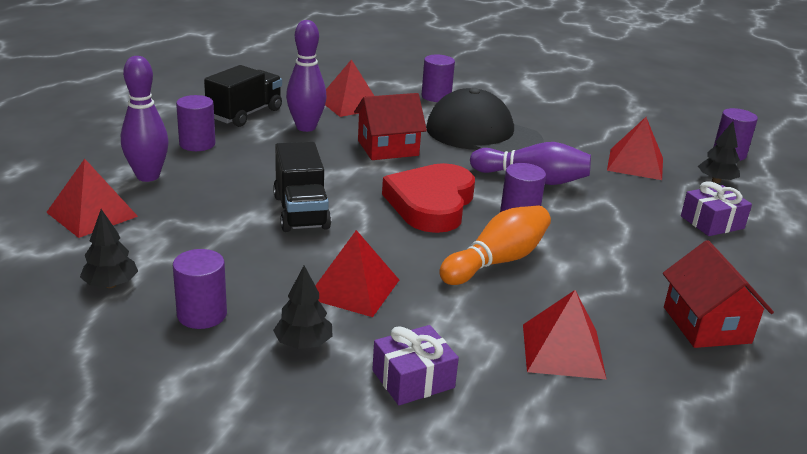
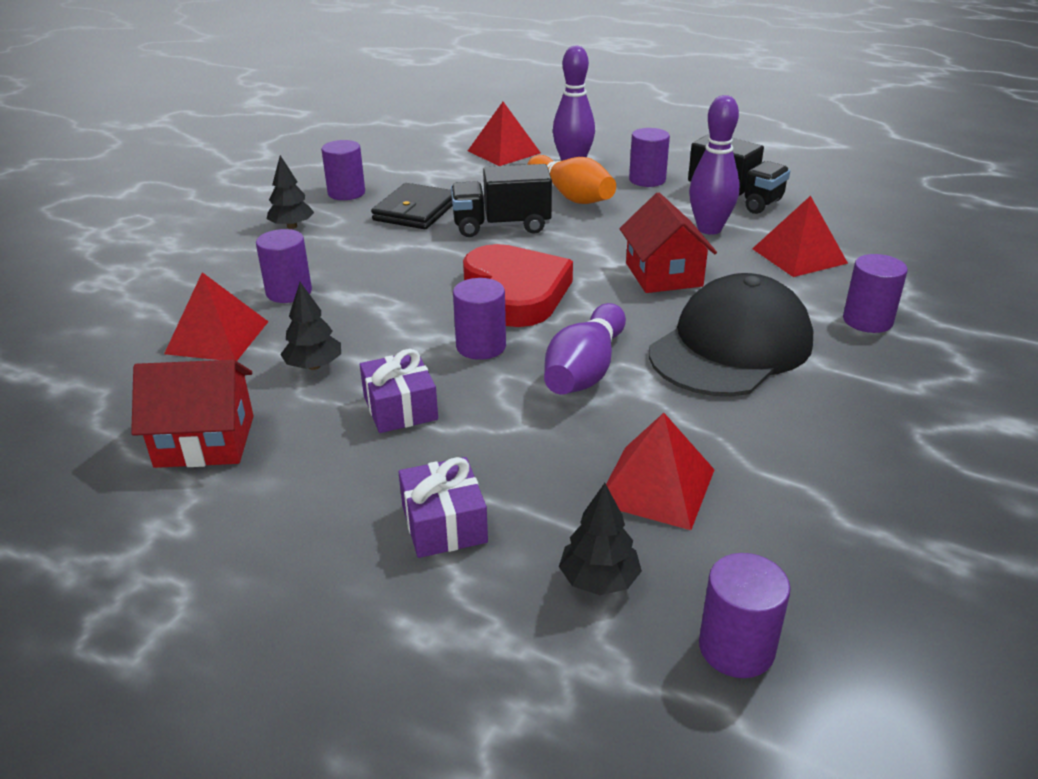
camera: 100 degrees right, 5 degrees up
black tree [80,209,138,288] -> black tree moved to [280,282,341,370]
red pyramid [315,230,399,317] -> none
purple gift [372,325,459,405] -> purple gift moved to [360,349,438,433]
red heart [382,163,475,233] -> red heart turned 45 degrees clockwise [463,244,573,327]
orange bowling pin [439,205,551,285] -> orange bowling pin moved to [527,155,616,204]
none -> purple cylinder [256,229,312,303]
none -> black wallet [371,183,453,229]

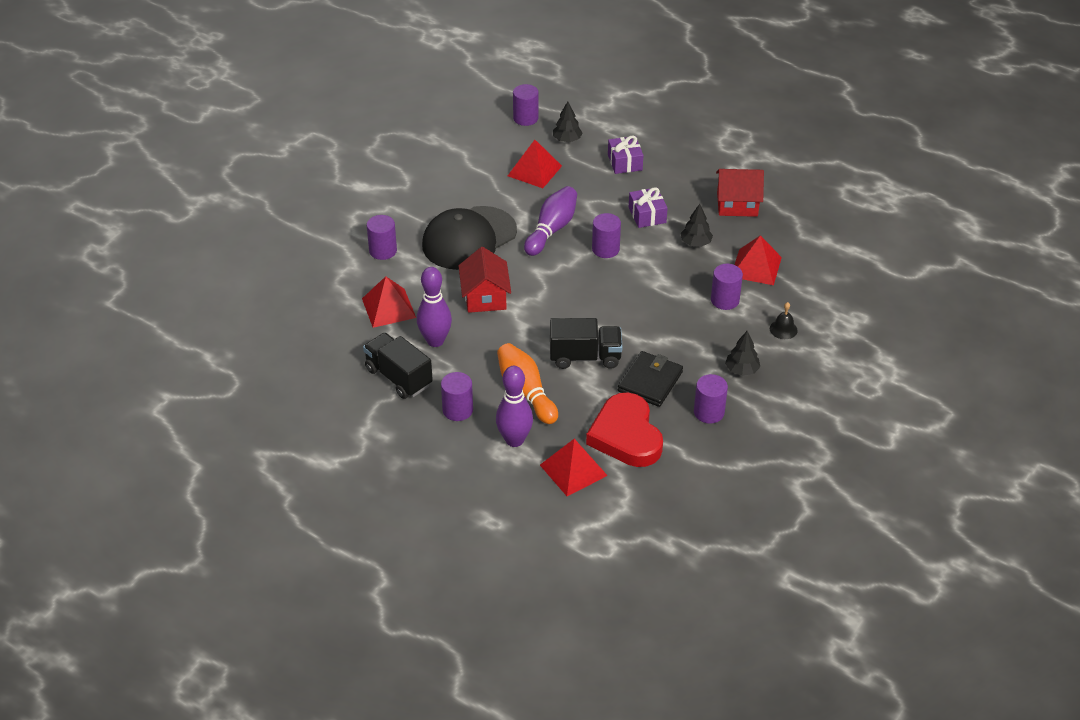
camera: 175 degrees left, 10 degrees up
red heart [463,244,573,327] -> red heart moved to [586,392,663,467]
none -> black bell [770,302,798,339]

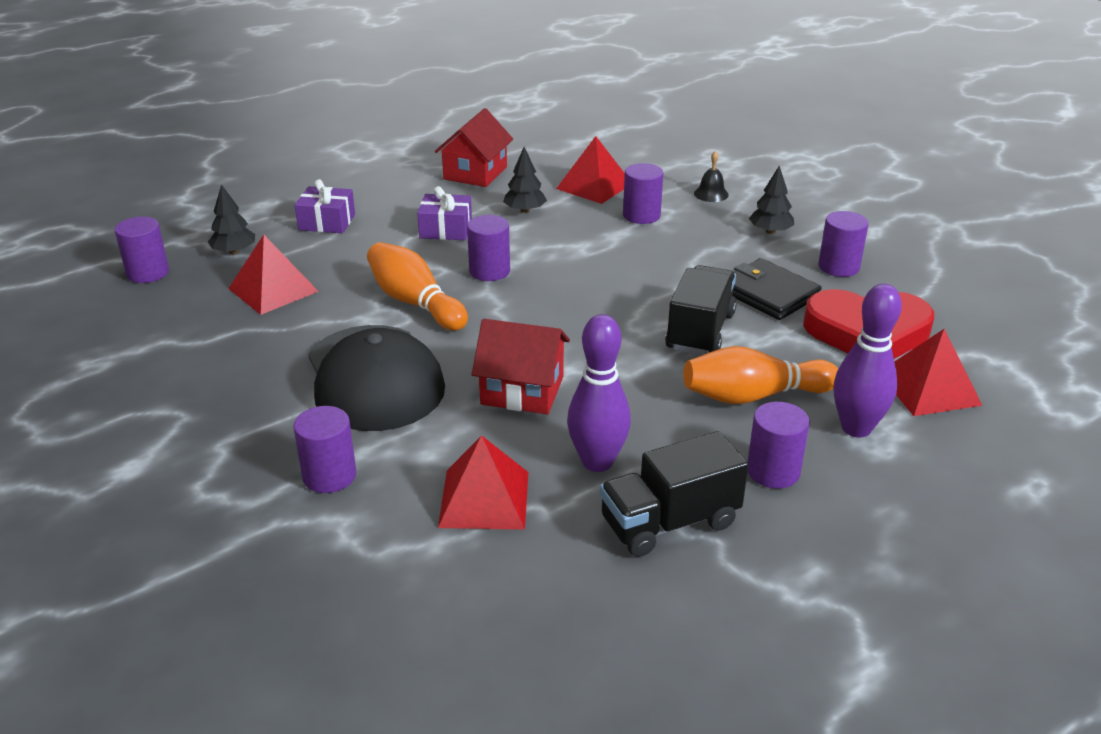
camera: 70 degrees left, 10 degrees down
purple bowling pin [524,186,577,256] -> orange bowling pin [367,242,468,331]

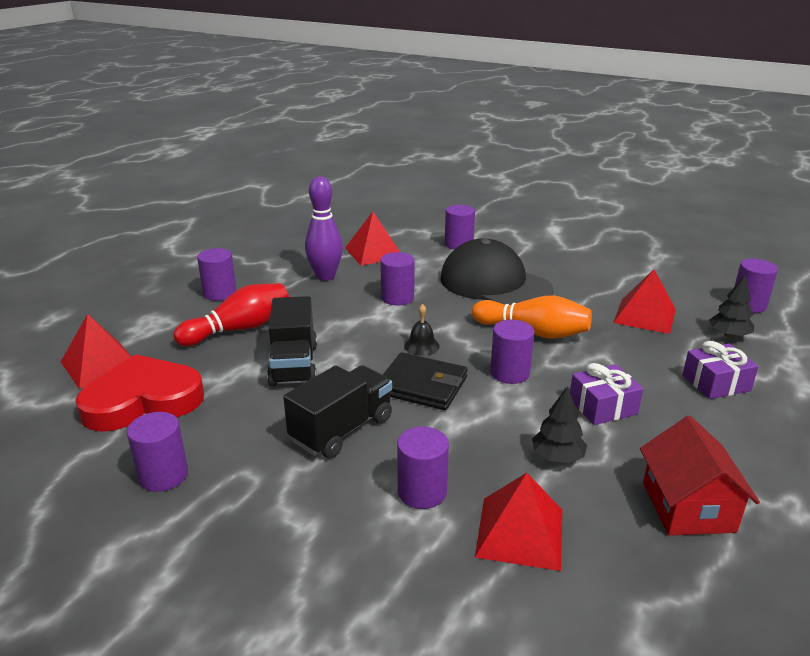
camera: 155 degrees right, 5 degrees down
red house [472,319,570,414] -> purple cylinder [380,252,415,305]
black truck [600,431,748,557] -> black truck moved to [283,365,392,458]
orange bowling pin [683,346,838,404] -> red bowling pin [173,283,289,346]
black bell [694,151,729,202] -> black bell moved to [404,304,440,356]
black wallet [733,258,822,320] -> black wallet moved to [383,352,468,410]
black tree [749,166,794,234] -> none
purple bowling pin [834,284,902,437] -> none

